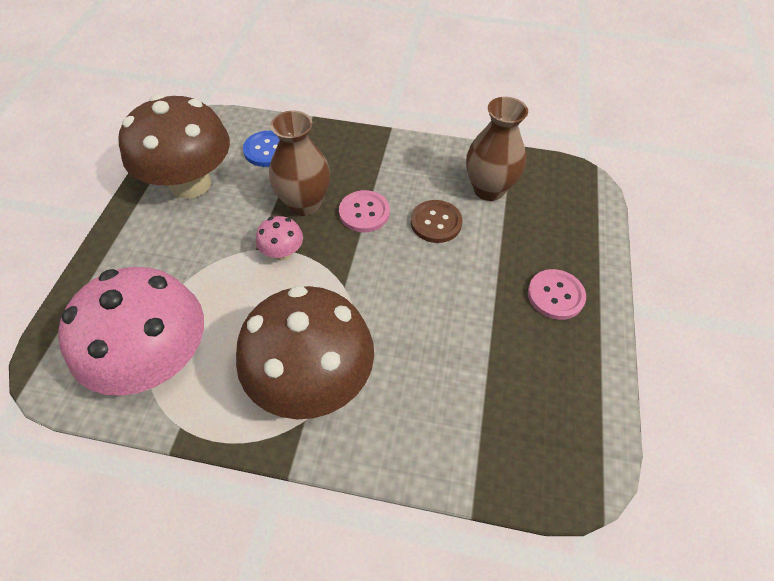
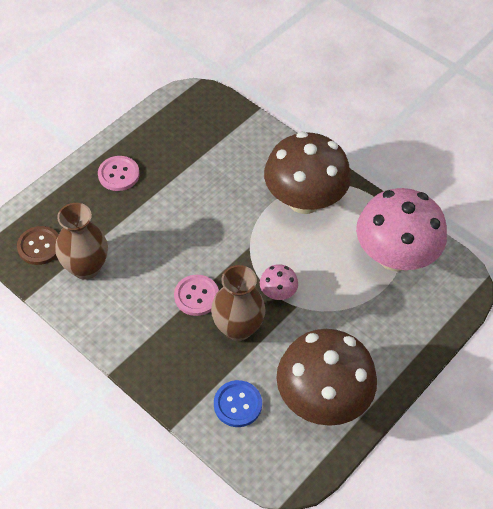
camera: 150 degrees left, 0 degrees up
brown button [411,200,462,243] -> brown button moved to [17,226,59,265]

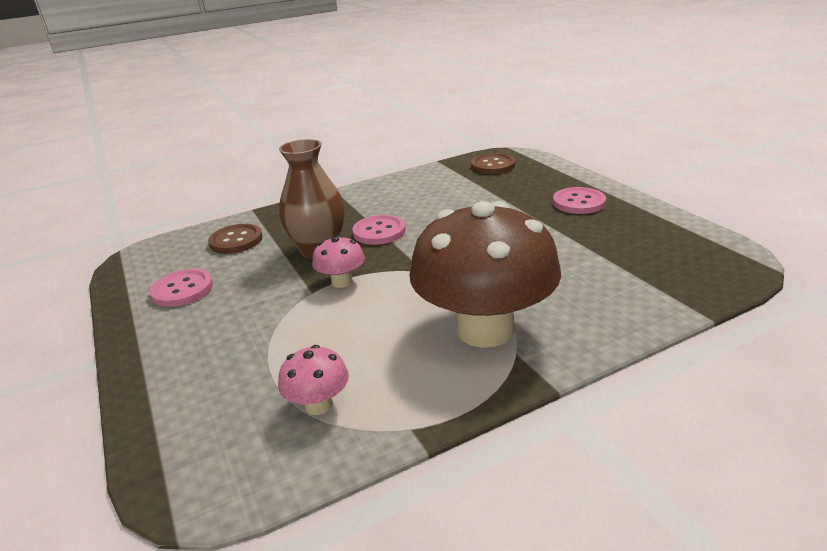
camera: 115 degrees right, 25 degrees down
brown vase [55,203,108,280] -> none
blue button [214,380,262,427] -> brown button [208,224,263,254]
brown mushroom [276,329,377,426] -> pink button [149,269,213,307]
pink mushroom [356,188,447,271] -> pink mushroom [278,345,349,415], size x0.43

